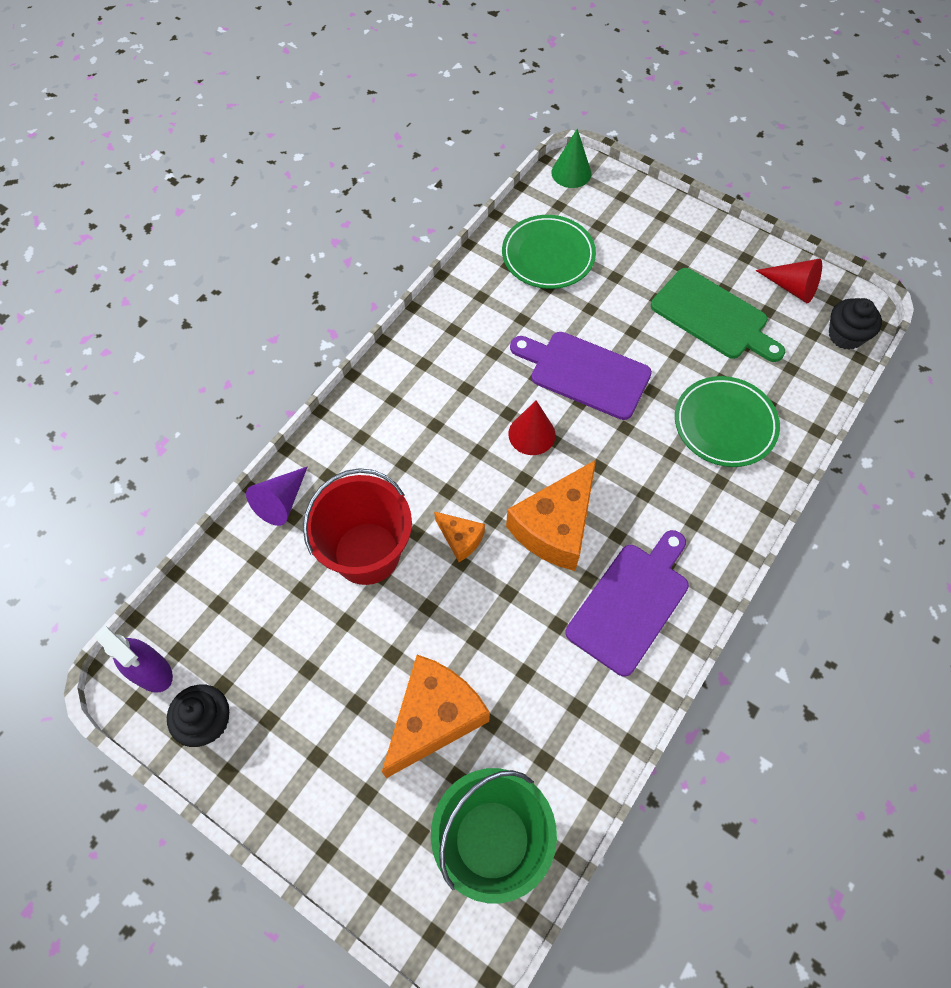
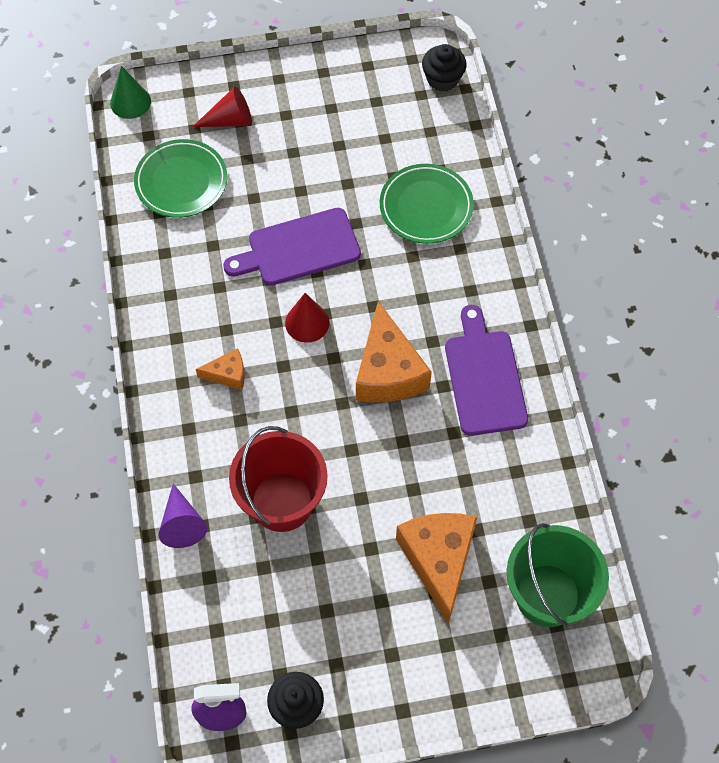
camera: 45 degrees left, 0 degrees up
orange cheese [434,511,485,562] -> orange cheese moved to [196,348,245,390]
green cutting board [651,268,785,362] -> none
red cone [755,259,822,303] -> red cone moved to [193,86,252,127]

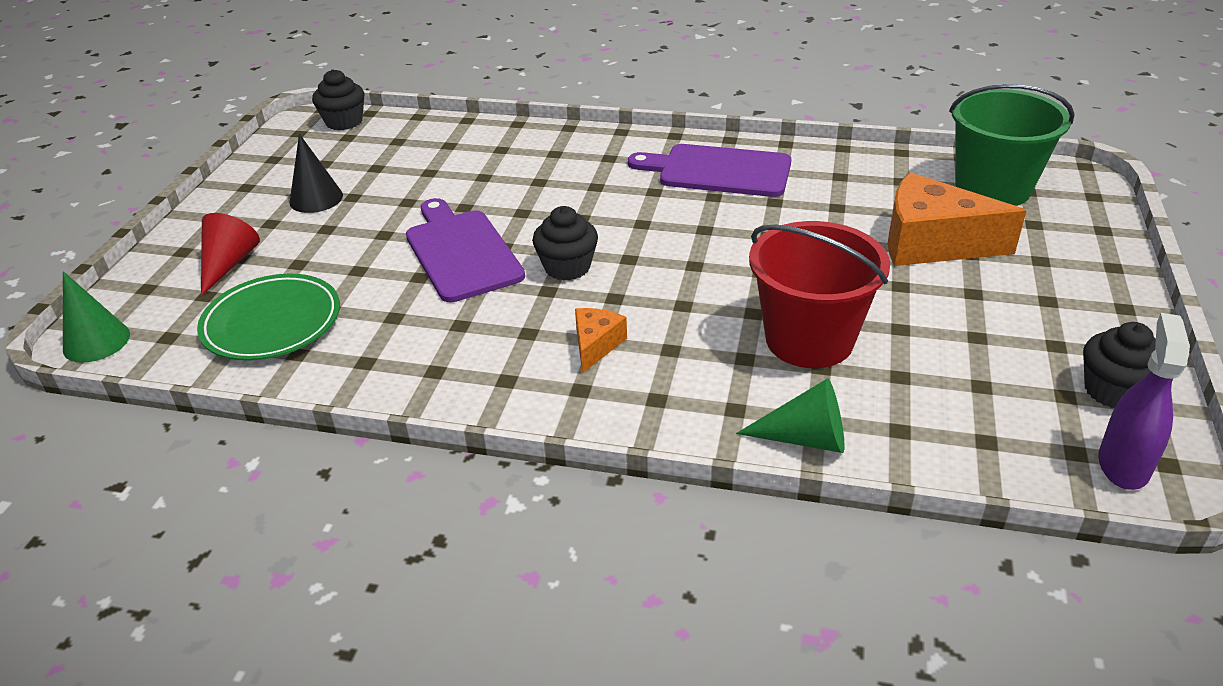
camera: 65 degrees left, 25 degrees down
purple cone [159,484,207,548] -> green cone [736,378,845,453]
purple cutting board [223,208,361,285] -> purple cutting board turned 150 degrees clockwise [406,198,525,302]
red cone [285,293,330,343] -> black cupcake [532,206,598,281]
orange cheese [356,301,432,402] -> none
green plate [380,164,474,244] -> none
none -> black cone [289,134,343,213]

